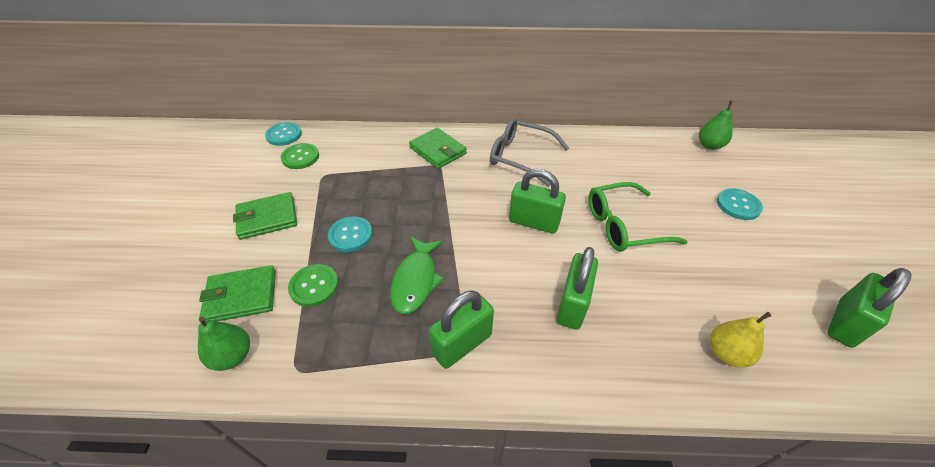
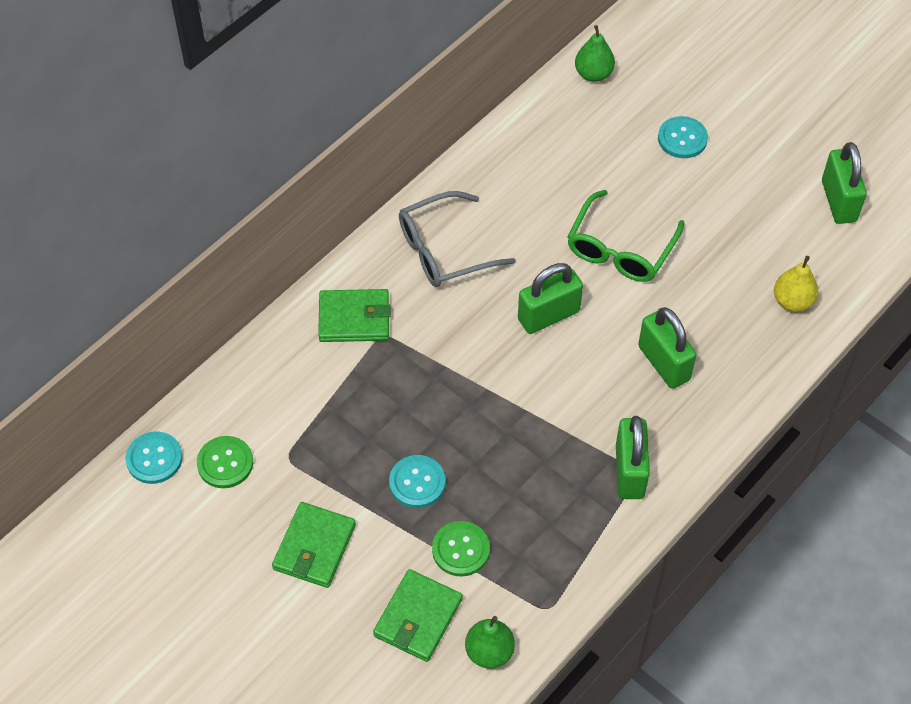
camera: 50 degrees left, 10 degrees up
green fish [390,237,444,314] -> none

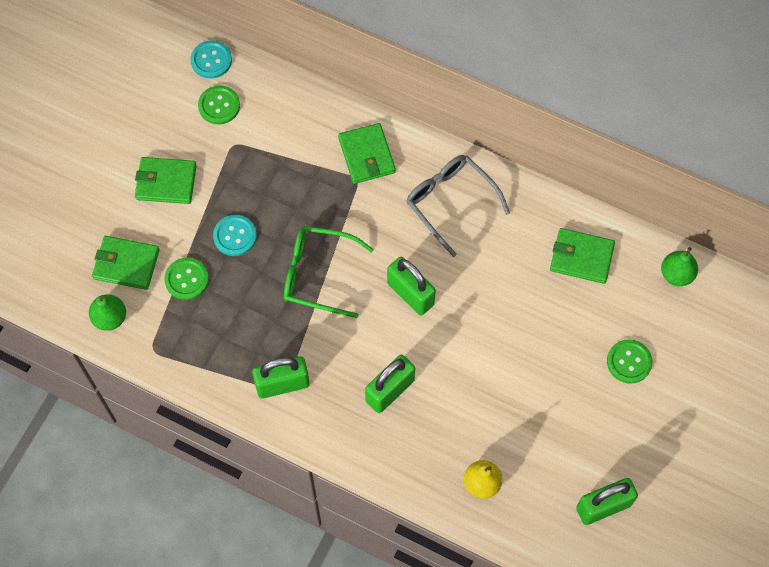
camera: 75 degrees right, 10 degrees up
green glasses [567,190,685,282] -> green glasses moved to [284,226,374,318]
turquoise button [658,116,708,158] -> green button [607,339,652,384]
none -> green wallet [550,228,615,284]

